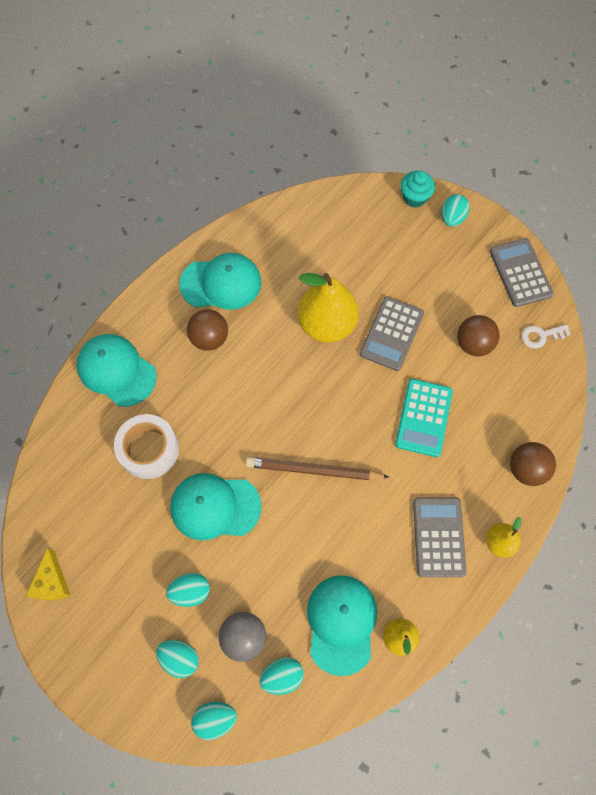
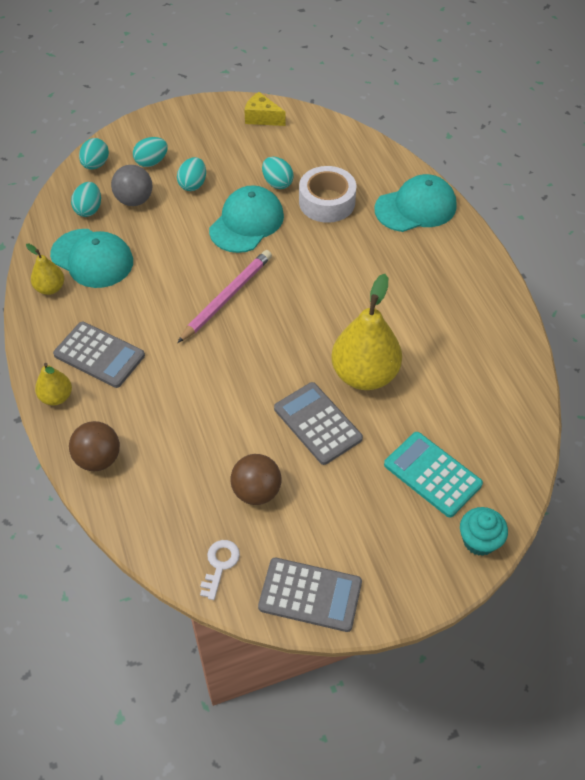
camera: 120 degrees right, 15 degrees down
turquoise cap [179,253,261,310] -> none
brown ball [187,309,228,351] -> none
brown pencil [246,457,389,480] -> pink pencil [177,250,272,343]
turquoise calculator [395,379,453,457] -> turquoise calculator moved to [384,432,483,517]
turquoise egg [441,194,470,227] -> turquoise egg moved to [262,157,294,189]

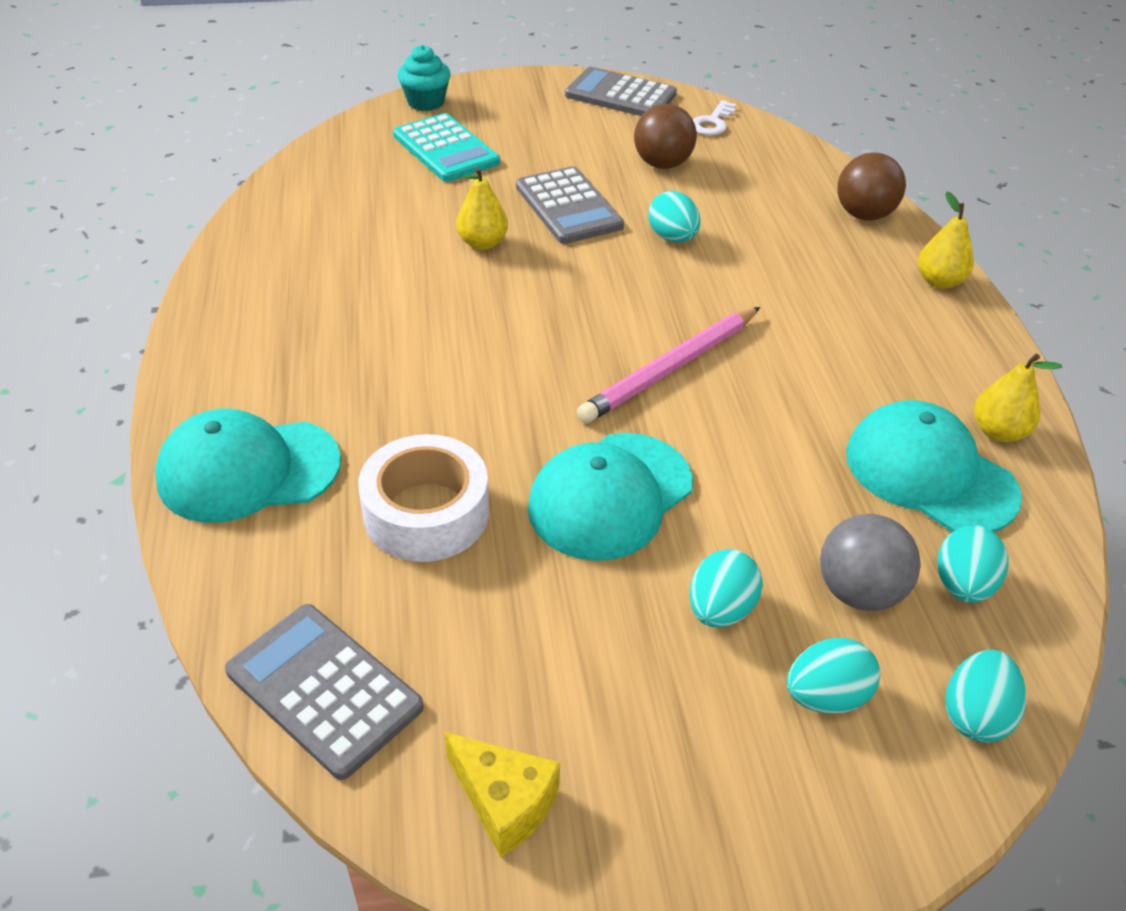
camera: 170 degrees left, 10 degrees down
grey calculator [53,322,145,388] -> grey calculator moved to [225,604,424,780]
turquoise egg [262,157,294,189] -> turquoise egg moved to [648,191,700,243]
yellow pear [331,274,402,390] -> yellow pear [456,167,508,250], size x0.51

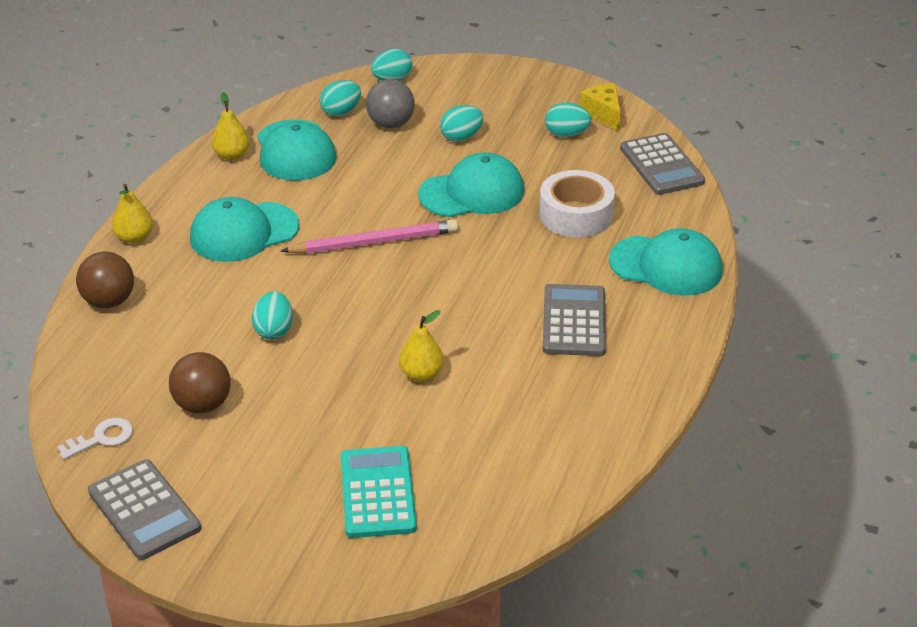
camera: 150 degrees left, 5 degrees down
turquoise cupcake [398,45,451,111] -> none
grey calculator [516,166,624,244] -> grey calculator moved to [543,284,606,356]
turquoise egg [787,638,880,714] -> turquoise egg moved to [545,103,591,137]
none -> turquoise cap [190,197,299,262]

